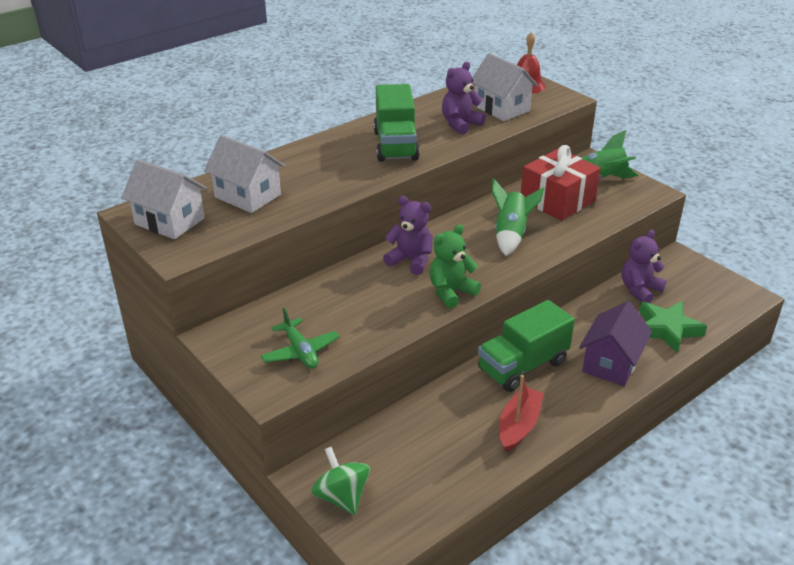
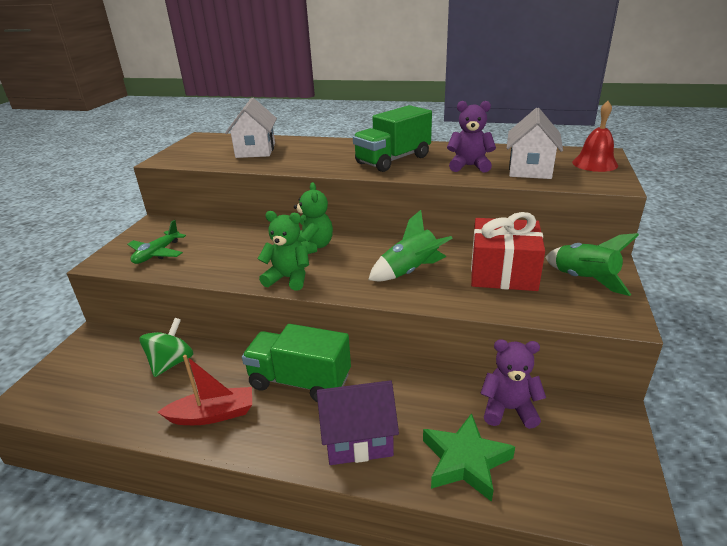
camera: 55 degrees right, 5 degrees down
white house [121,159,207,239] -> none
green spinning top [311,447,370,515] -> green spinning top moved to [139,318,194,377]
purple teddy bear [383,196,433,275] -> green teddy bear [294,182,333,254]

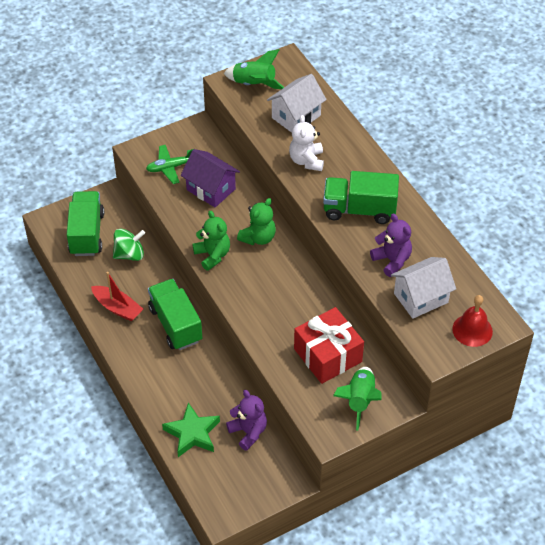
camera: 45 degrees right, 20 degrees up
purple house [317,380,399,465] -> purple house moved to [181,149,240,207]
green rocket [368,210,452,281] -> green rocket moved to [224,49,284,89]
none -> green truck [67,191,104,256]
none -> white teddy bear [289,115,324,171]

